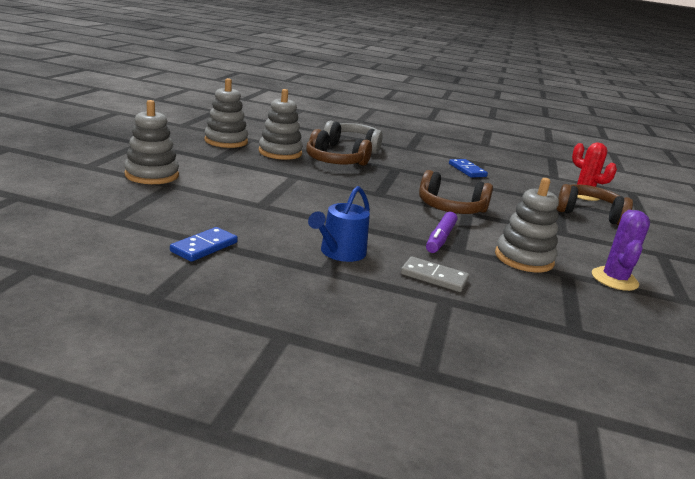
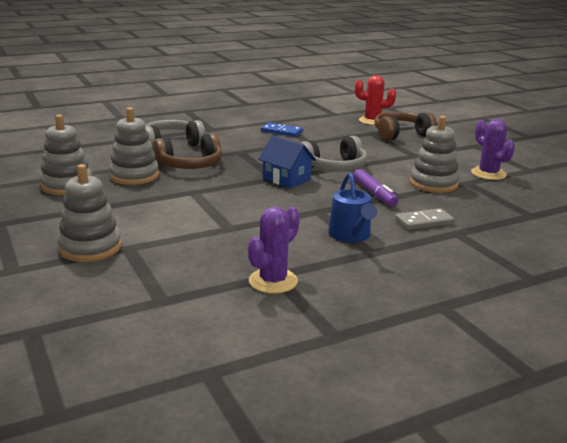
camera: 40 degrees left, 0 degrees up
blue domino [170,227,238,262] -> purple cactus [248,206,300,294]
brown headphones [419,170,493,214] -> grey headphones [300,136,367,172]
none -> blue house [258,136,316,189]

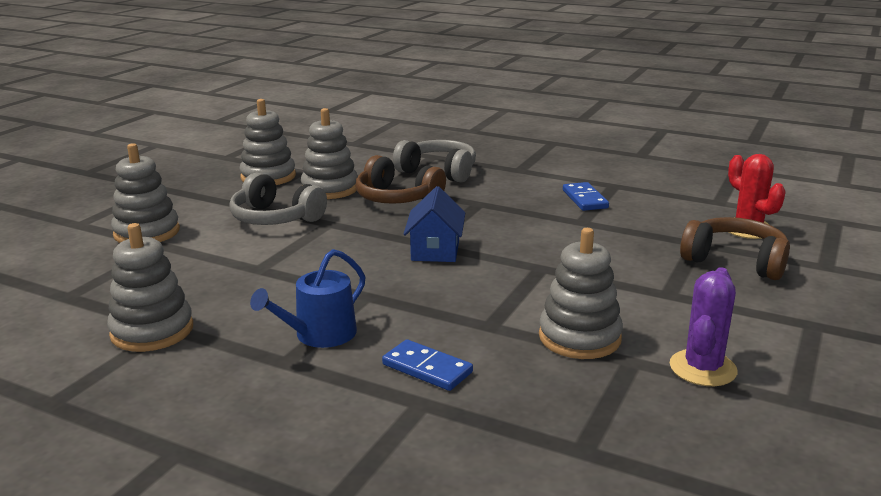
camera: 55 degrees right, 0 degrees up
purple cactus [248,206,300,294] -> grey stacking toy [107,223,193,352]
grey headphones [300,136,367,172] -> grey headphones moved to [229,173,327,225]
purple marker [353,169,398,206] -> none
grey domino [395,208,454,230] -> blue domino [382,339,473,391]

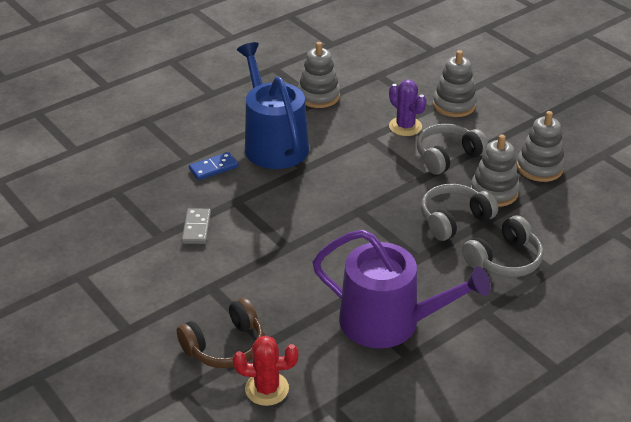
camera: 115 degrees right, 15 degrees up
blue watering can [250,249,365,348] -> blue watering can [237,42,309,169], size x1.92
brown headphones [356,155,446,204] -> grey headphones [421,184,498,241]
blue house [403,186,465,262] -> none
grey stacking toy [539,228,623,359] -> grey domino [182,208,211,244]
blue domino [563,182,609,211] -> purple watering can [312,230,491,348]
purple cactus [670,267,738,386] -> purple cactus moved to [389,79,427,136]

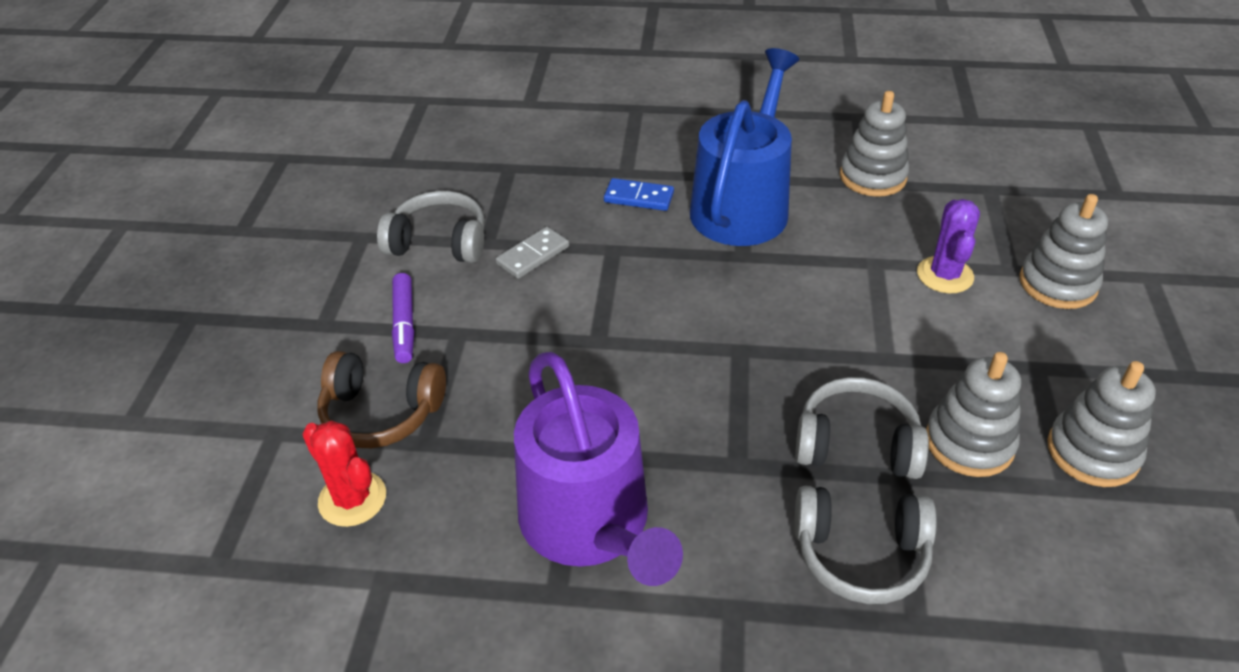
camera: 45 degrees right, 5 degrees up
grey headphones [417,124,488,175] -> grey headphones moved to [377,191,485,263]
none -> purple marker [392,273,414,363]

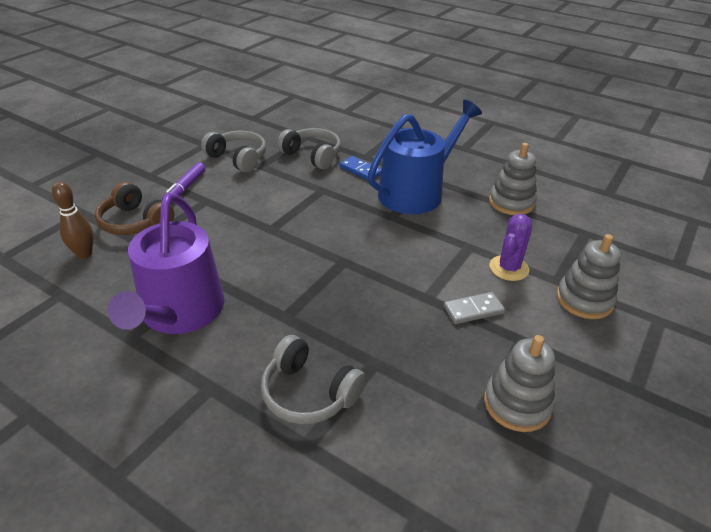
camera: 25 degrees right, 5 degrees down
red cactus [302,420,386,527] -> brown bowling pin [52,182,94,259]
grey domino [496,227,569,279] -> grey domino moved to [444,292,505,324]
grey headphones [795,377,929,479] -> grey headphones moved to [277,128,341,169]
grey stacking toy [926,352,1021,477] -> none

